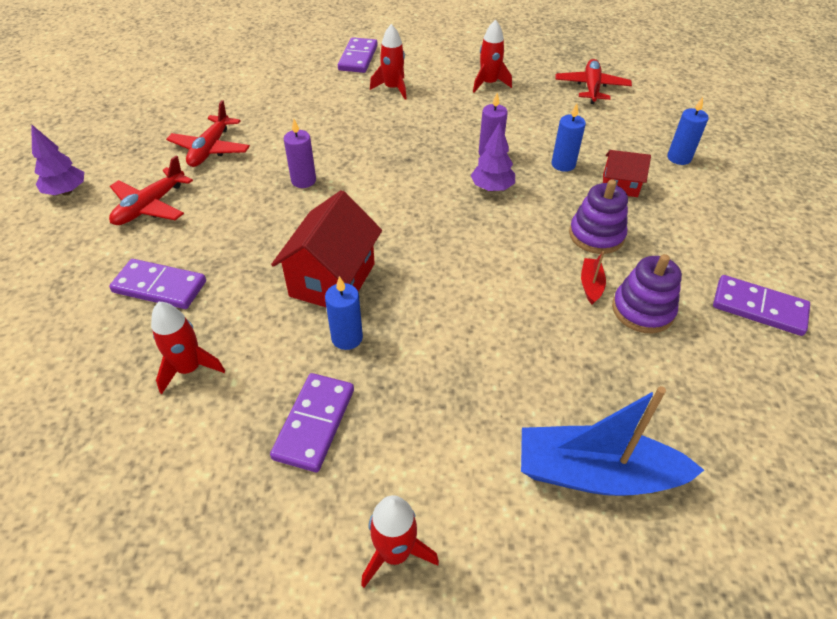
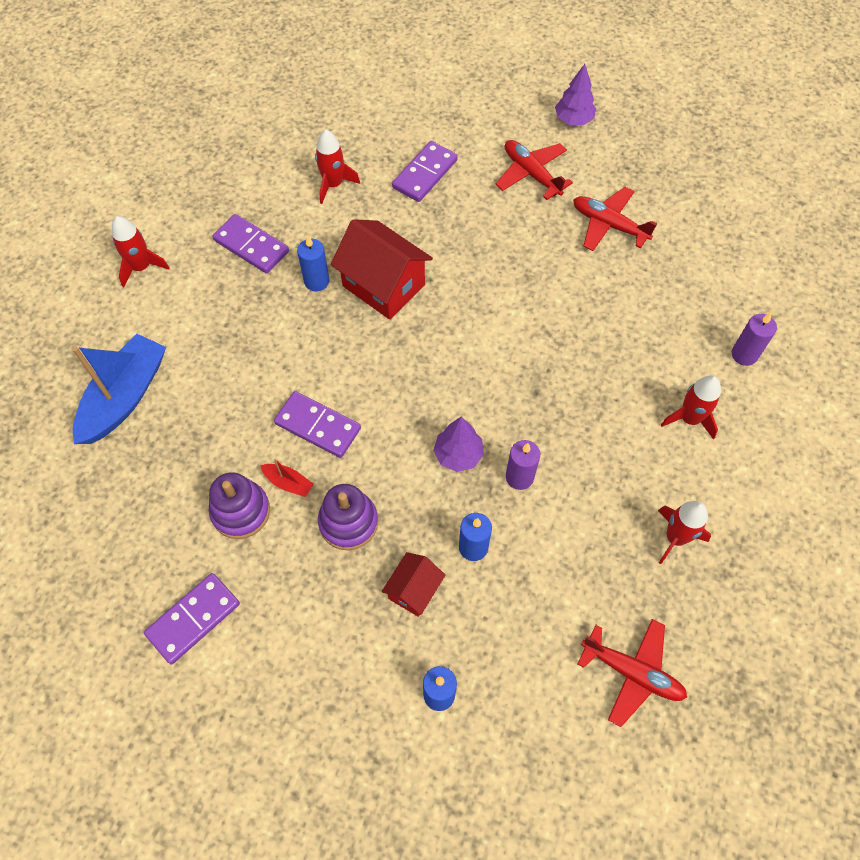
camera: 110 degrees right, 15 degrees up
purple candle [284,119,316,188] -> purple candle moved to [732,313,777,366]
purple domino [338,37,378,73] -> purple domino moved to [274,391,361,458]

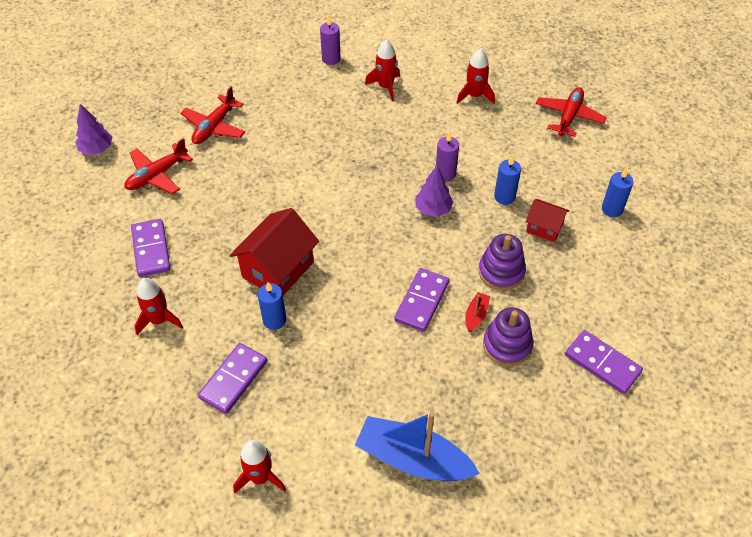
camera: 95 degrees left, 10 degrees down
purple domino [392,141,458,202] -> purple domino turned 45 degrees clockwise [131,219,171,277]

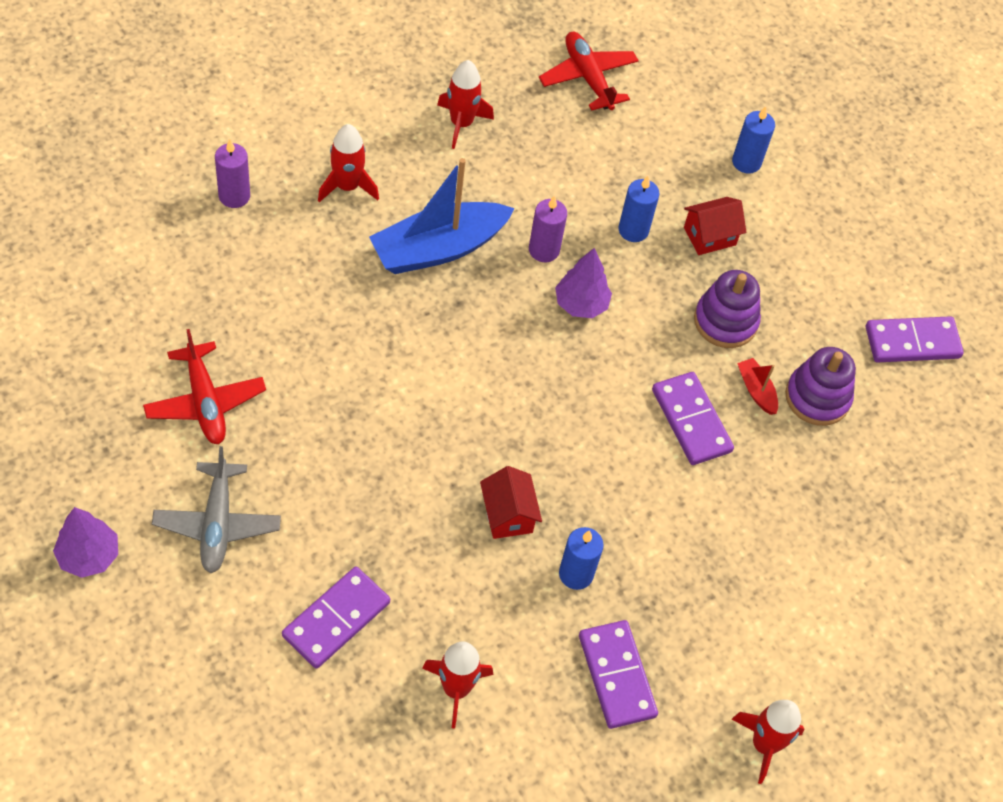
camera: 55 degrees left, 5 degrees up
red plane [124,138,193,194] -> grey plane [152,446,281,573]
purple domino [131,219,171,277] -> purple domino turned 75 degrees counterclockwise [282,567,390,669]
red house [230,208,319,296] -> red house [480,466,542,539], size x0.55
blue boat [355,412,480,481] -> blue boat moved to [369,158,515,274]

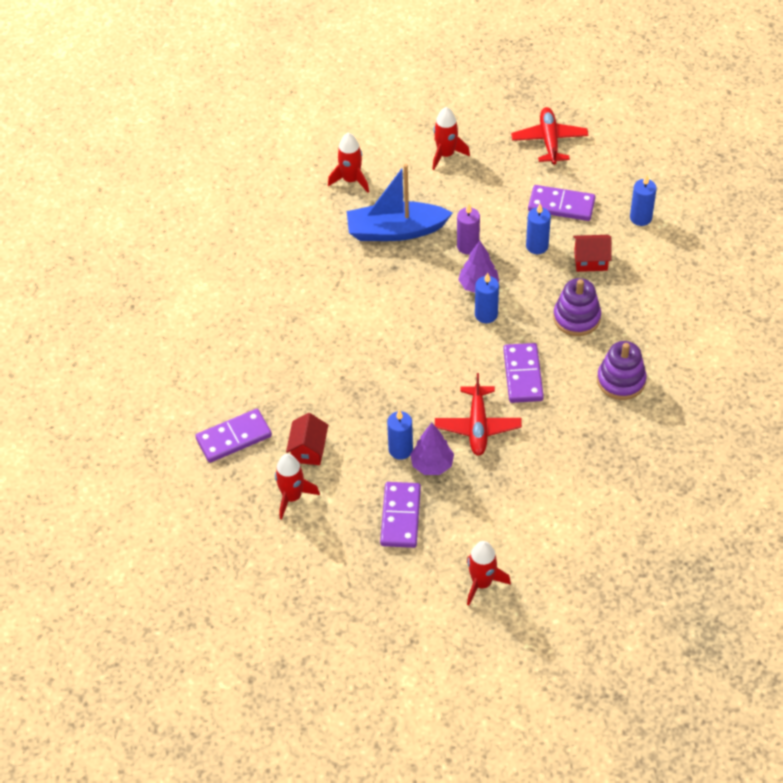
camera: 30 degrees right, 5 degrees down
purple tree [53,507,118,578] -> purple tree moved to [410,423,454,475]
red plane [143,329,266,444] -> red plane moved to [435,373,522,456]
grey plane [152,446,281,573] -> none
purple candle [215,139,250,208] -> none
red house [480,466,542,539] -> red house moved to [286,413,328,465]
red boat [737,358,778,415] -> none
purple domino [866,316,964,363] -> purple domino moved to [528,185,596,221]
none -> blue candle [475,272,499,323]

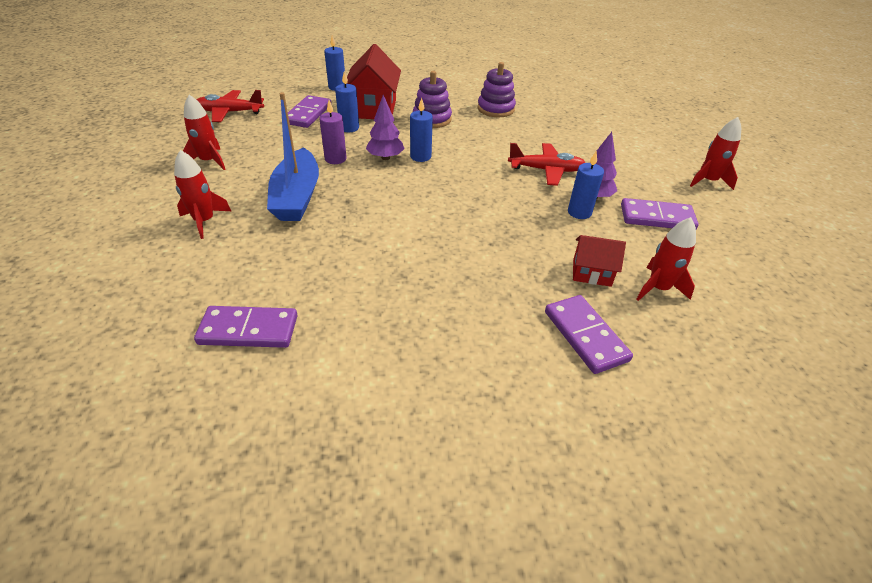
camera: 90 degrees left, 10 degrees down
purple domino [503,343,544,403] -> purple domino moved to [194,306,298,348]
red house [573,235,612,272] -> red house [346,44,401,119], size x1.80

